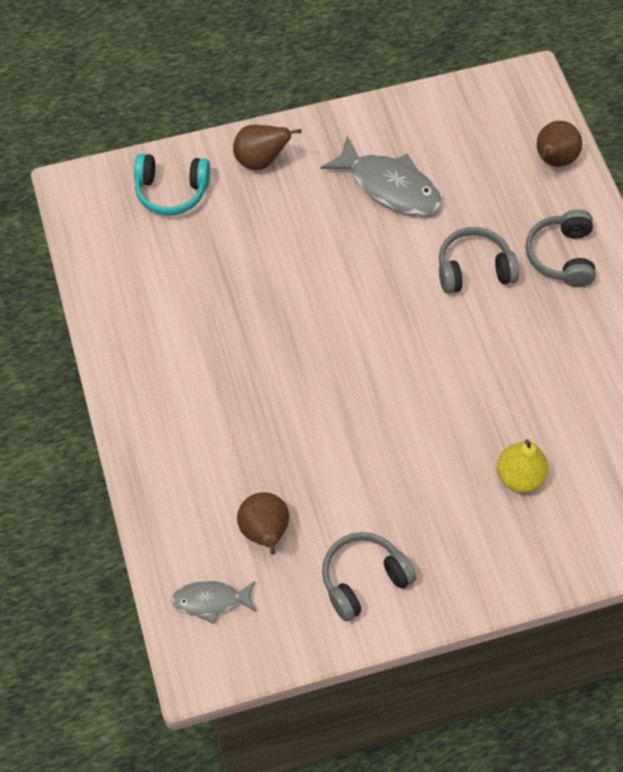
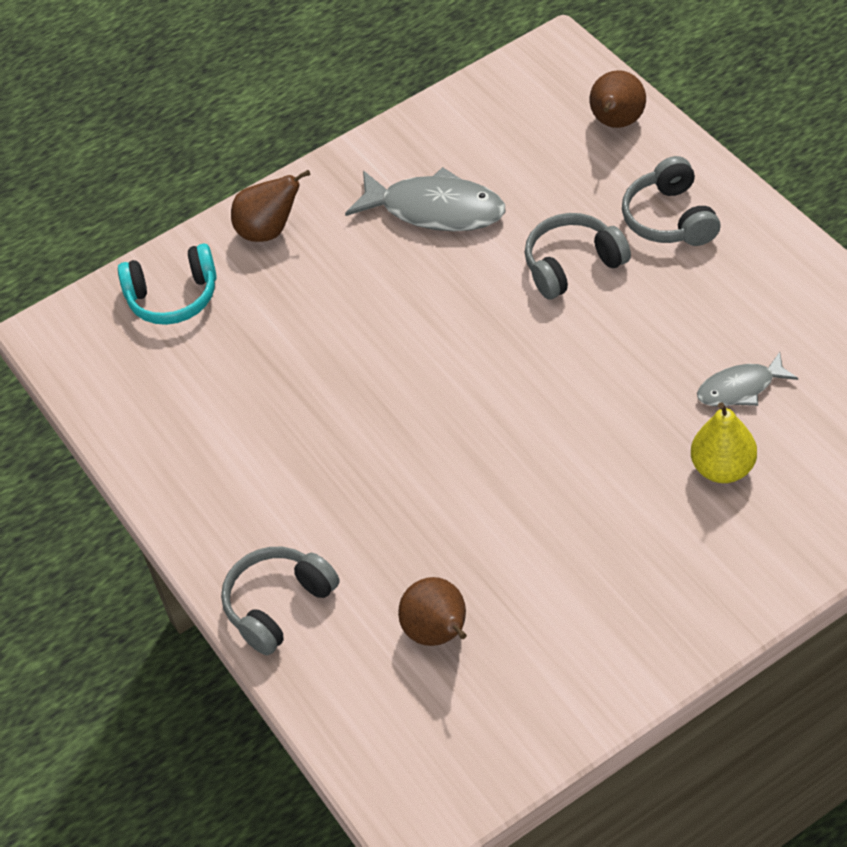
camera: 10 degrees left, 10 degrees down
grey fish [171,581,256,624] -> grey fish moved to [697,352,798,406]
grey headphones [322,532,416,621] -> grey headphones moved to [221,547,340,656]

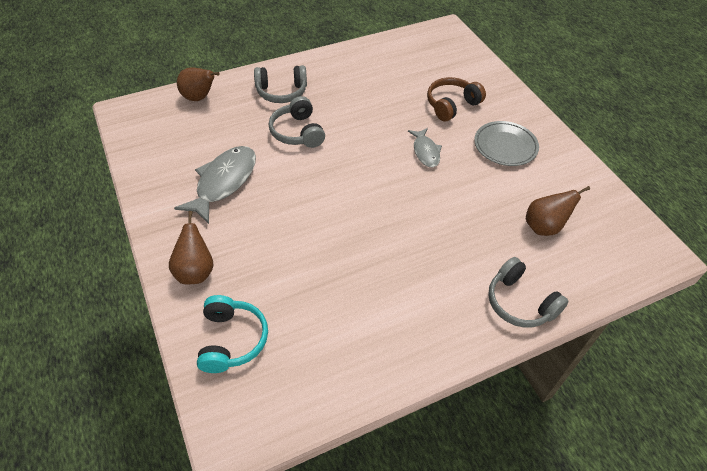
camera: 90 degrees left, 0 degrees up
yellow pear [691,402,757,483] -> brown headphones [427,77,486,121]
grey fish [697,352,798,406] -> grey fish moved to [408,128,442,167]
none -> grey plate [474,121,539,166]

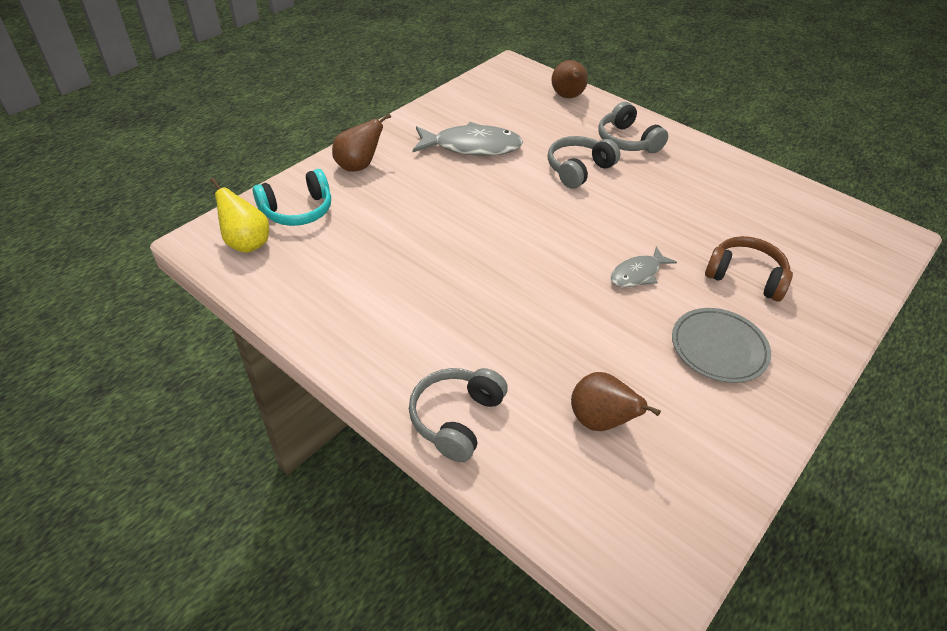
camera: 65 degrees right, 5 degrees down
none -> yellow pear [210,178,269,253]

